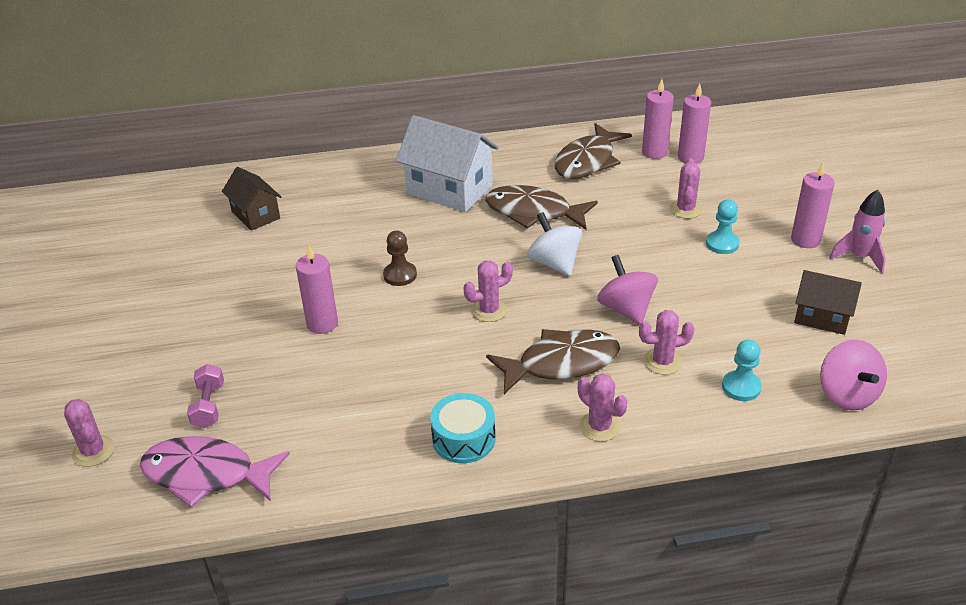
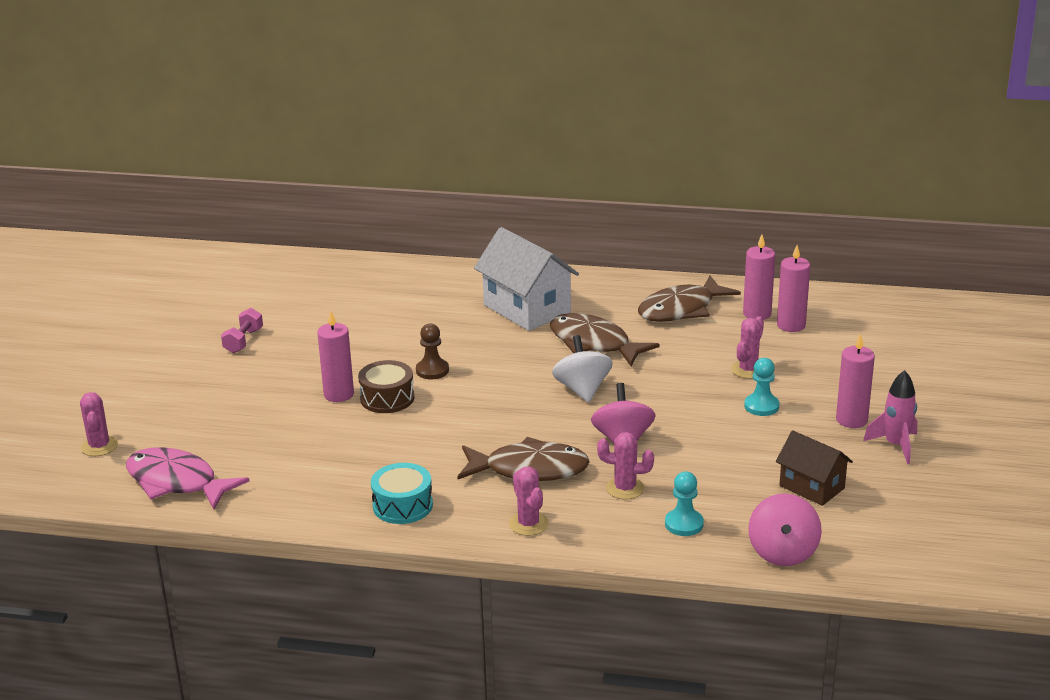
camera: 20 degrees right, 10 degrees down
pink dumbbell [187,364,224,428] -> pink dumbbell moved to [221,308,263,353]
brown house [222,167,281,231] -> none
pink cactus [464,260,513,322] -> none
none -> brown drum [358,360,415,413]

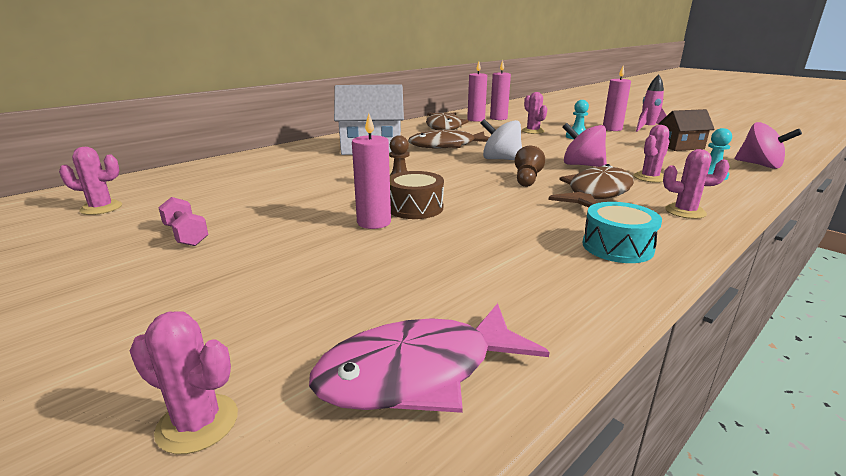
camera: 55 degrees left, 5 degrees down
none -> pink cactus [59,147,122,215]
none -> brown pawn [515,146,545,187]

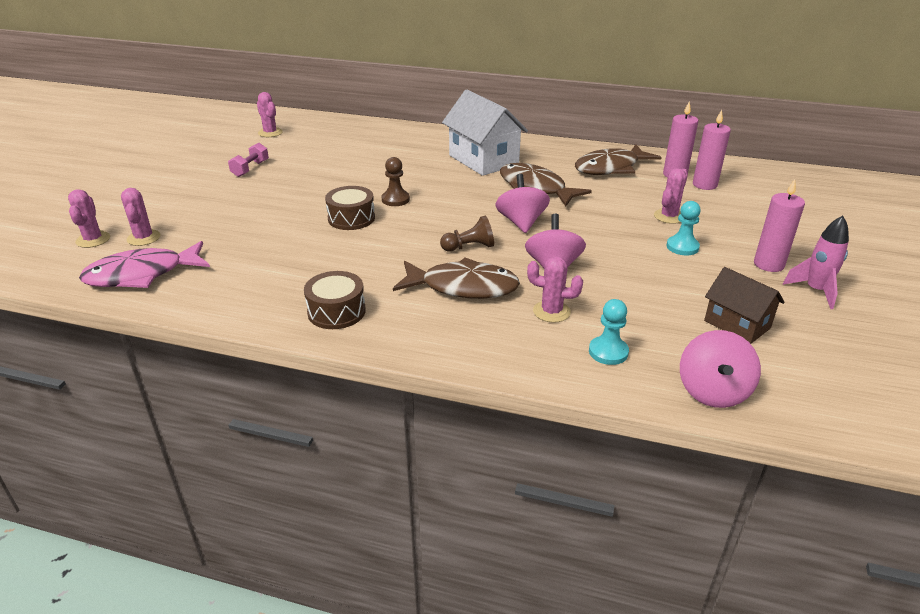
camera: 60 degrees right, 10 degrees up
pink fish [309,303,550,413] -> pink fish turned 60 degrees counterclockwise [79,241,210,288]
pink candle [352,114,391,229] -> none
white spinning top [480,119,522,160] -> pink spinning top [495,174,550,233]
turquoise drum [582,202,662,263] -> brown drum [304,271,366,329]
pink cactus [663,149,730,219] -> pink cactus moved to [121,188,161,246]

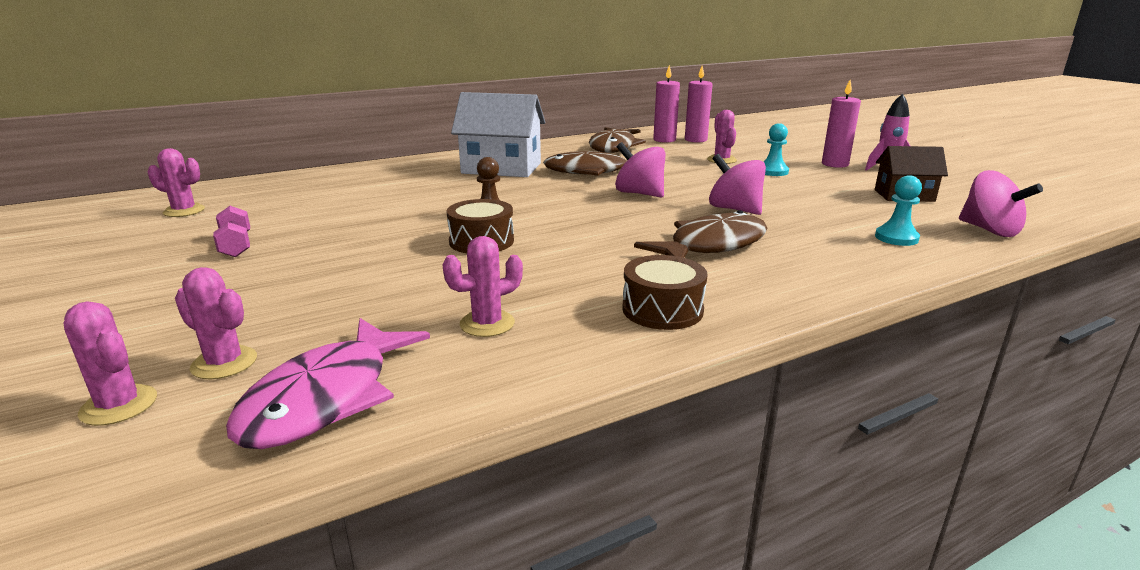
camera: 45 degrees left, 10 degrees down
brown pawn [440,216,494,251] -> none
pink cactus [527,256,583,323] -> pink cactus moved to [442,236,523,337]

